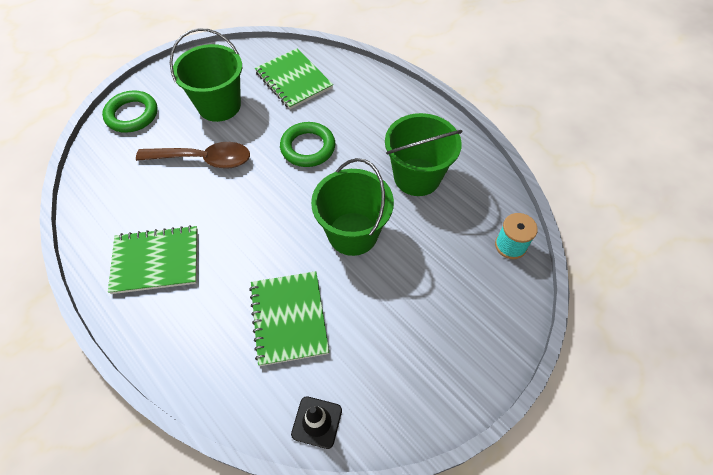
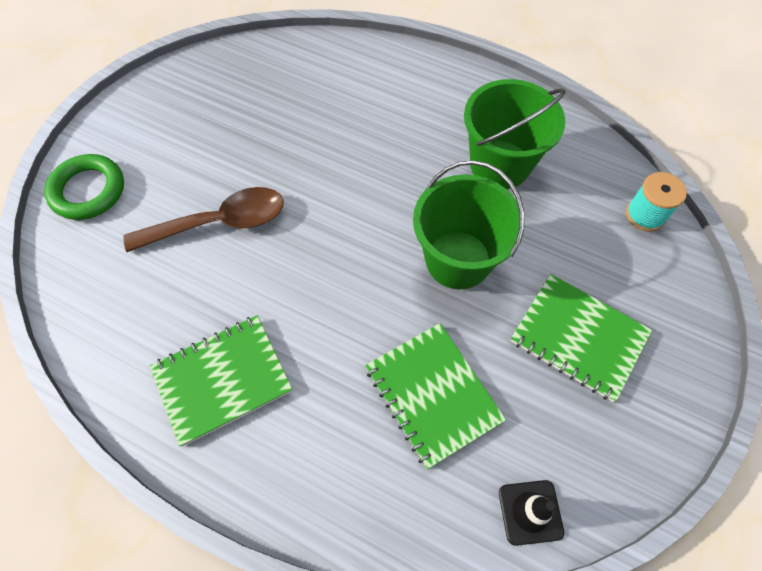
camera: 20 degrees left, 5 degrees up
green bucket [170,28,242,122] -> none
green notebook [255,49,333,109] -> green notebook moved to [510,274,652,402]
green ring [280,122,335,167] -> none

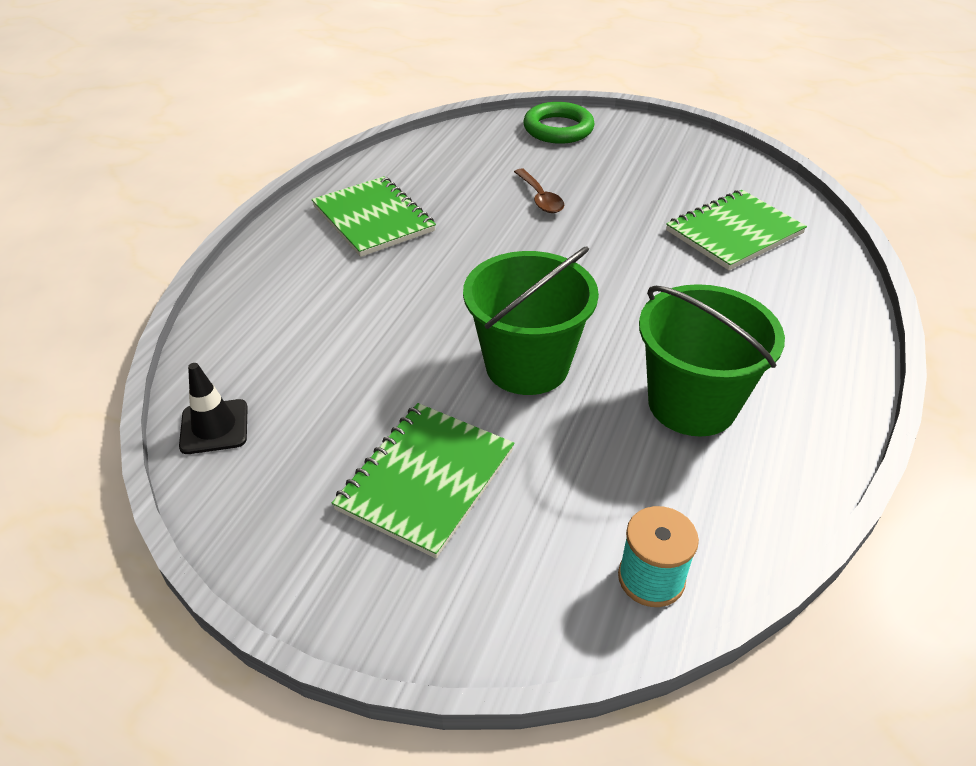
camera: 85 degrees right, 20 degrees down
brown spoon [123,187,283,252] -> brown spoon [514,169,564,213], size x0.57
green notebook [365,323,506,469] -> green notebook moved to [666,190,807,270]

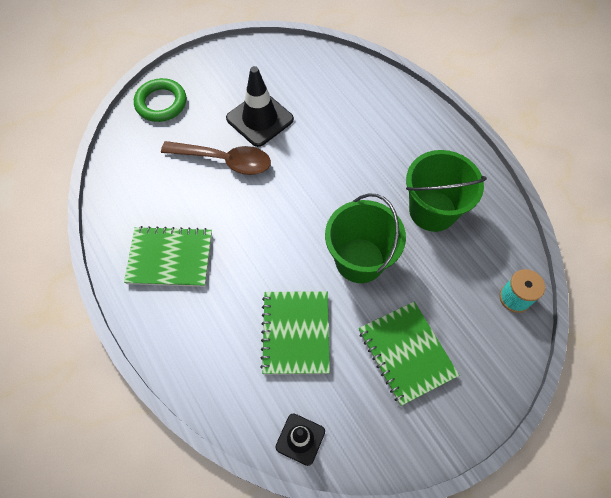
camera: 55 degrees left, 20 degrees up
brown spoon [514,169,564,213] -> brown spoon [161,141,271,175], size x1.75
green notebook [666,190,807,270] -> green notebook moved to [260,291,330,375]
none -> black traffic cone [226,66,294,147]

